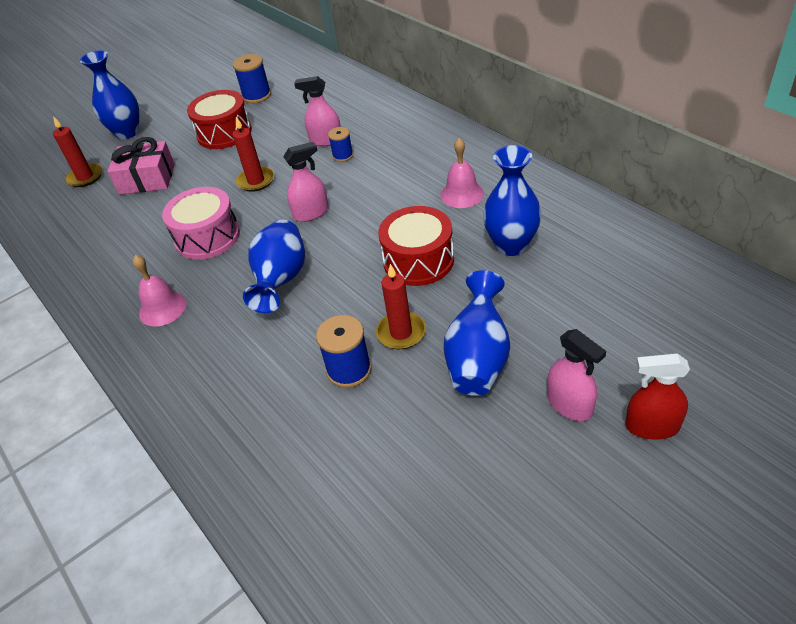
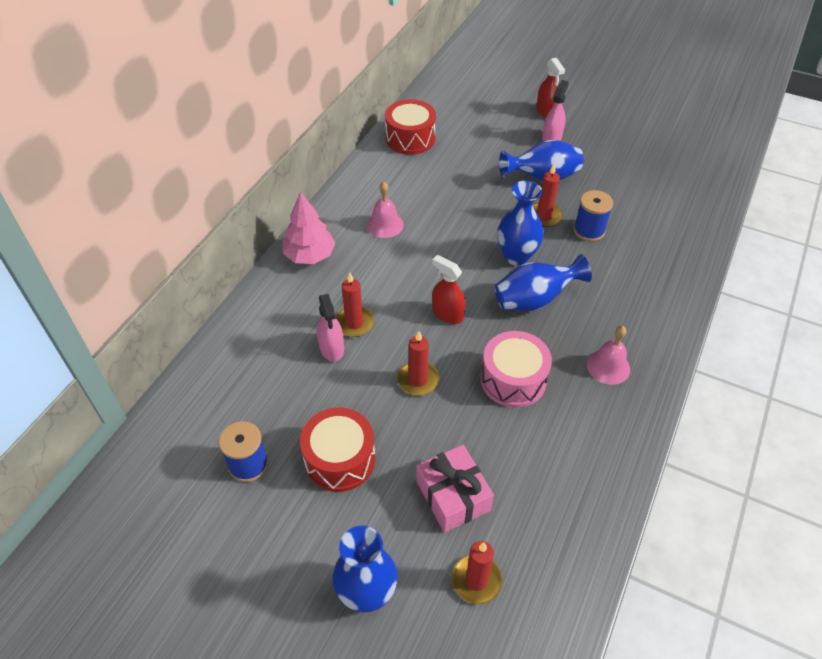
camera: 120 degrees left, 5 degrees up
pink spray bottle [283,142,329,222] -> red spray bottle [432,255,466,324]
blue spool [328,127,353,162] -> red candle [336,272,374,337]
red drum [378,206,454,286] -> red drum moved to [385,99,436,155]
blue vase [483,145,541,256] -> blue vase moved to [497,180,544,266]
none -> pink tree [283,192,336,264]

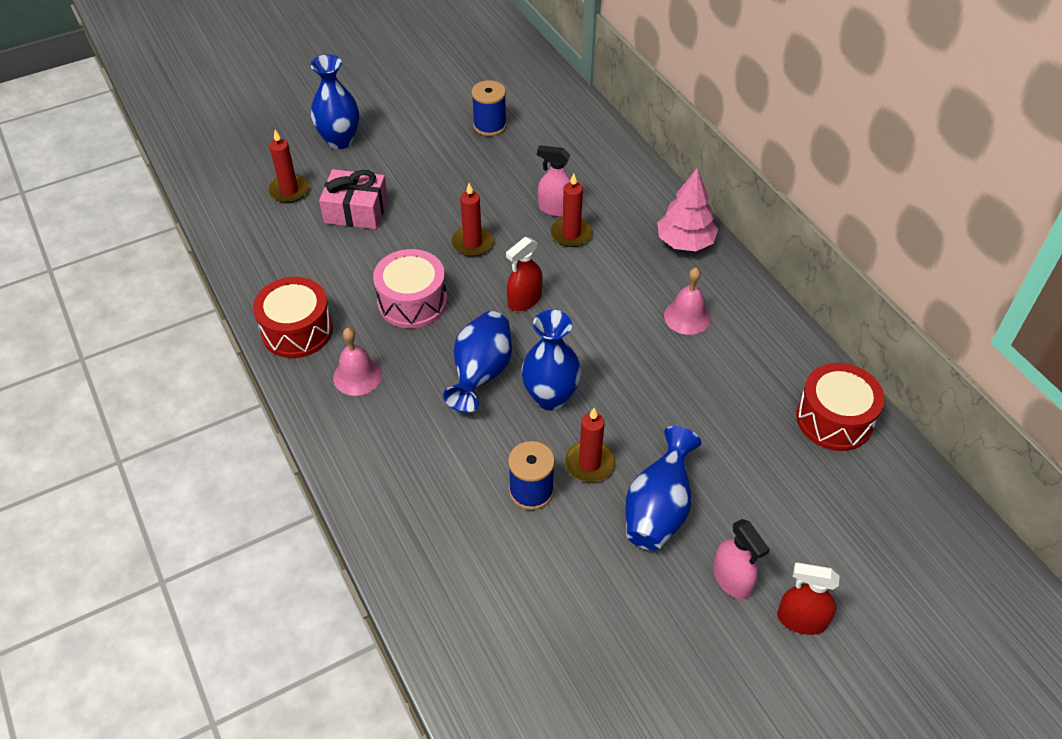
camera: 125 degrees right, 0 degrees up
red drum [300,408,375,492] -> red drum moved to [253,277,333,358]
red spray bottle [432,255,466,324] -> red spray bottle turned 150 degrees clockwise [506,237,543,311]

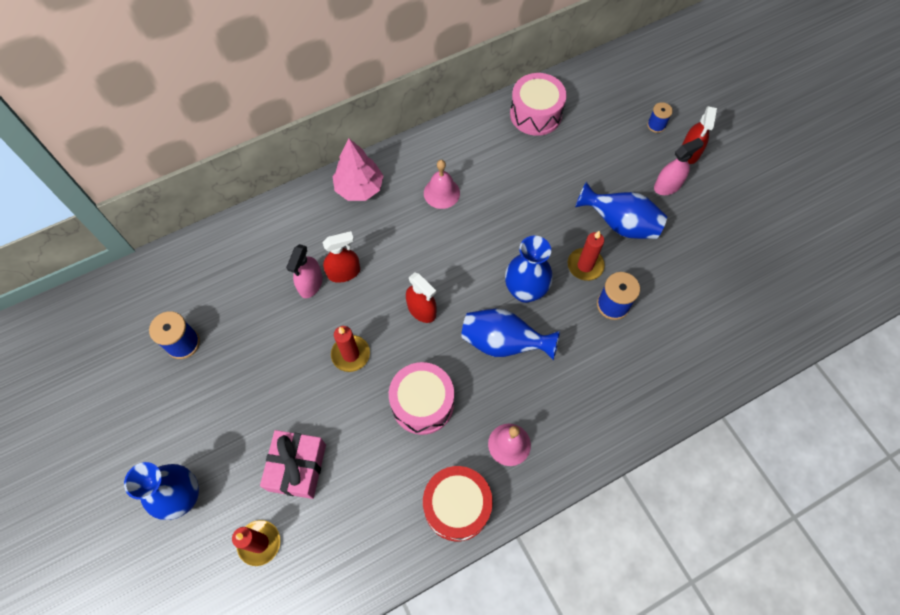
camera: 90 degrees left, 15 degrees up
red candle [550,173,593,247] -> red spray bottle [322,231,360,283]
red drum [796,363,885,451] -> pink drum [510,73,567,136]
none -> blue spool [647,102,673,133]

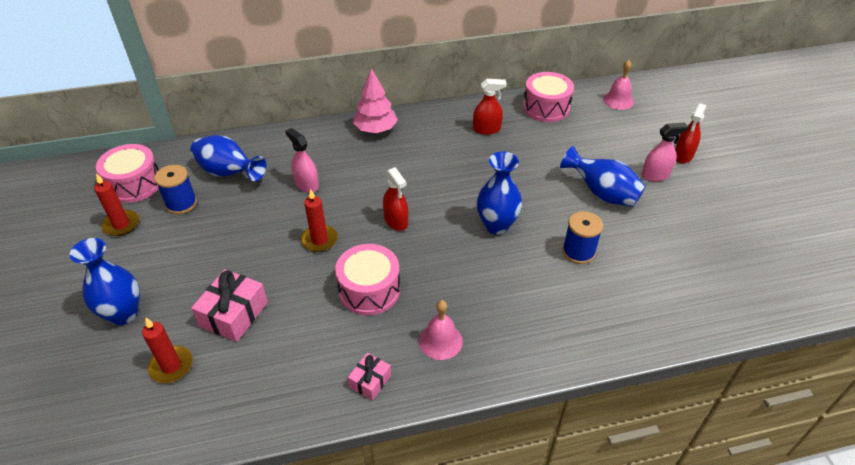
camera: 15 degrees right, 20 degrees down
pink spray bottle [286,244,323,298] -> pink spray bottle turned 105 degrees clockwise [285,128,319,193]
red spray bottle [322,231,360,283] -> red spray bottle moved to [473,79,507,135]
red drum [423,466,493,541] -> pink gift [348,353,391,400]
pink bell [424,160,460,209] -> pink bell moved to [603,60,634,110]
blue vase [461,309,560,360] -> blue vase moved to [190,135,266,182]
red candle [568,231,605,281] -> red candle moved to [94,173,139,236]
blue spool [647,102,673,133] -> none
none -> pink drum [96,144,159,203]

